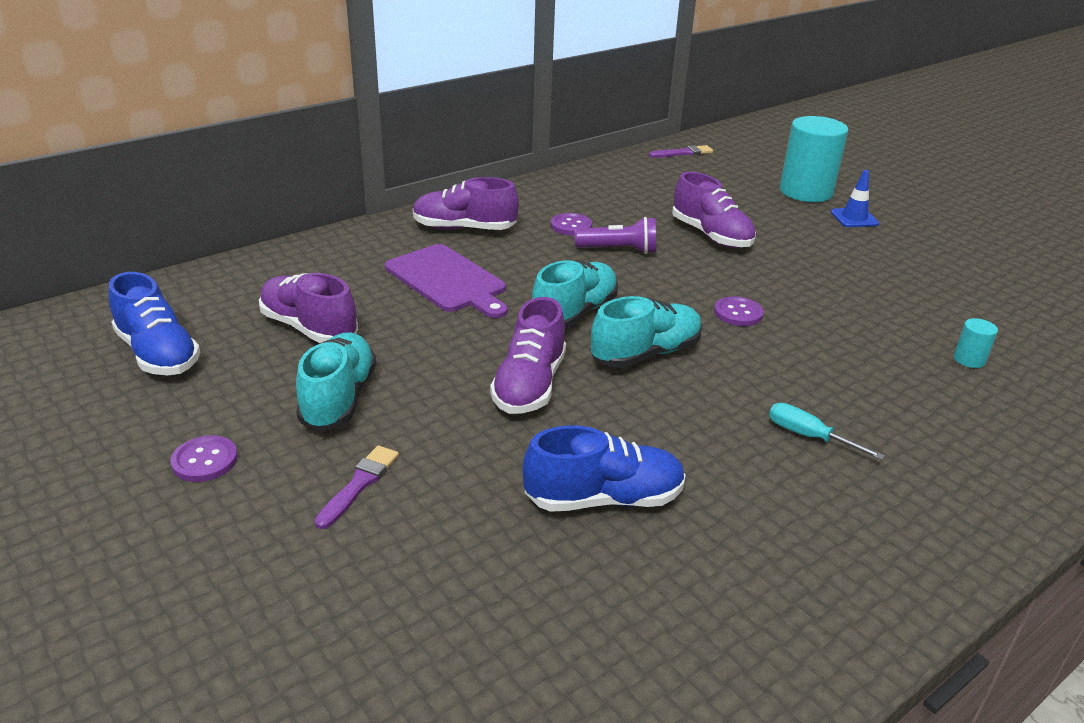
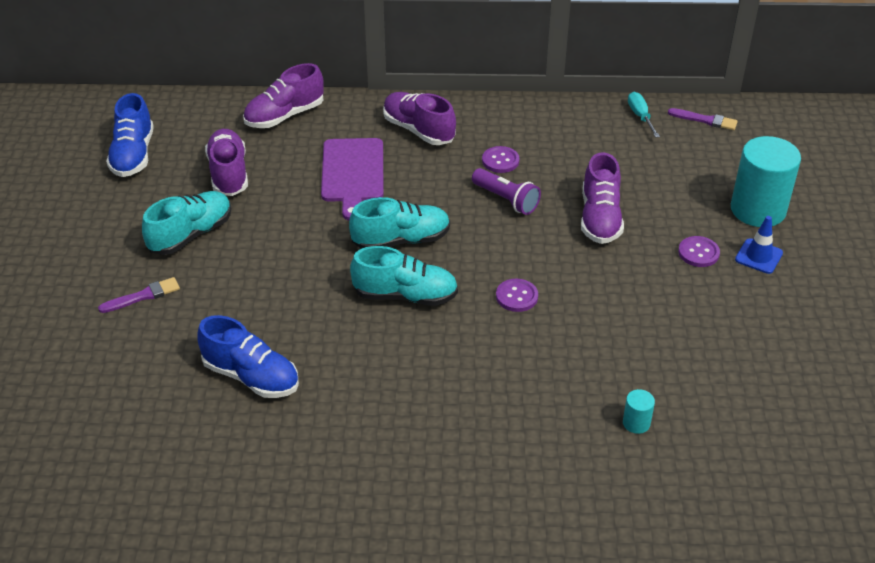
camera: 40 degrees right, 10 degrees up
purple button [170,435,238,482] -> purple button moved to [678,236,720,267]
purple shoe [490,297,566,414] -> purple shoe moved to [243,63,324,128]
turquoise screwdriver [769,403,885,460] -> turquoise screwdriver moved to [628,92,660,138]

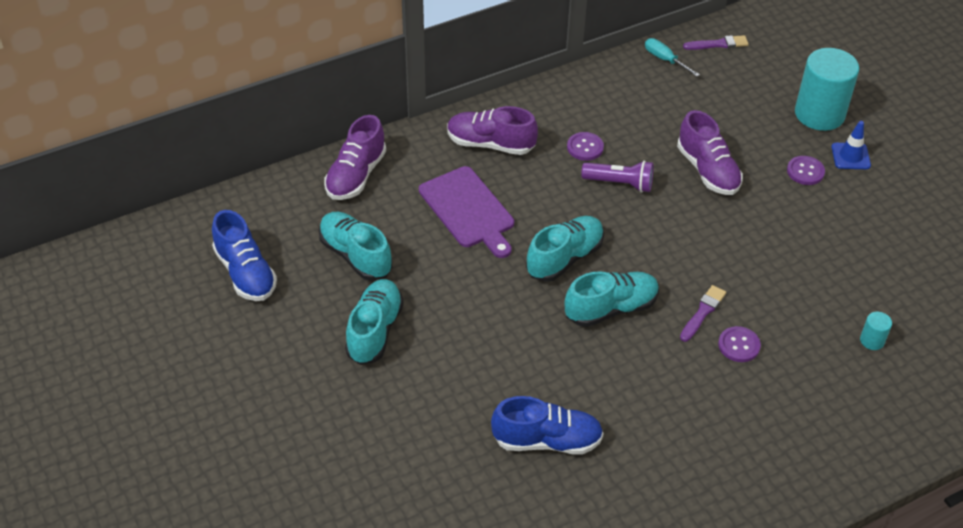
camera: 30 degrees left, 5 degrees up
purple brush [98,277,180,313] -> purple brush moved to [680,285,726,342]
purple shoe [205,129,248,196] -> turquoise shoe [319,212,392,281]
purple button [496,279,538,312] -> purple button moved to [718,326,761,362]

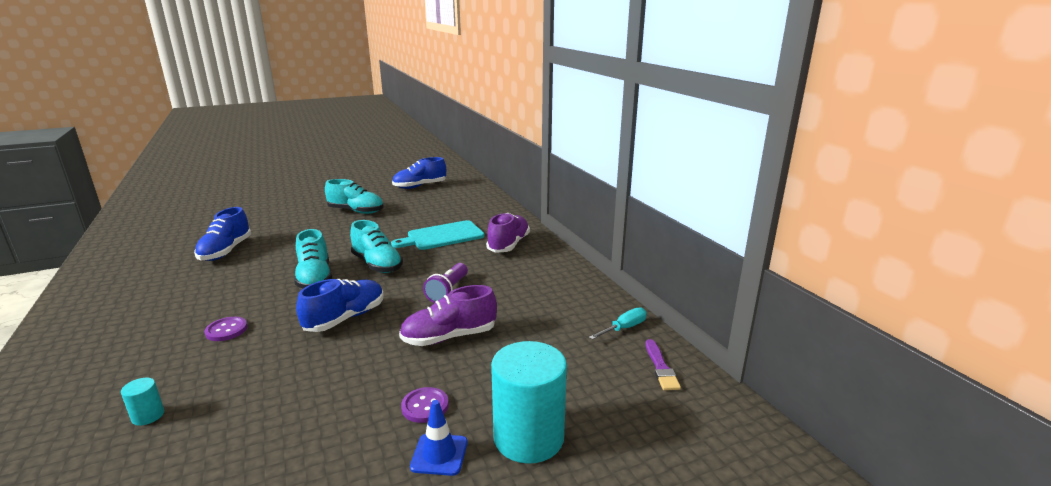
camera: 95 degrees right, 25 degrees down
turquoise shoe [319,212,392,281] -> none
purple shoe [324,115,386,200] -> none
purple cutting board [419,166,514,258] -> turquoise cutting board [391,220,485,250]
purple button [567,132,604,161] -> none
purple brush [680,285,726,342] -> none
none -> blue shoe [296,279,384,332]

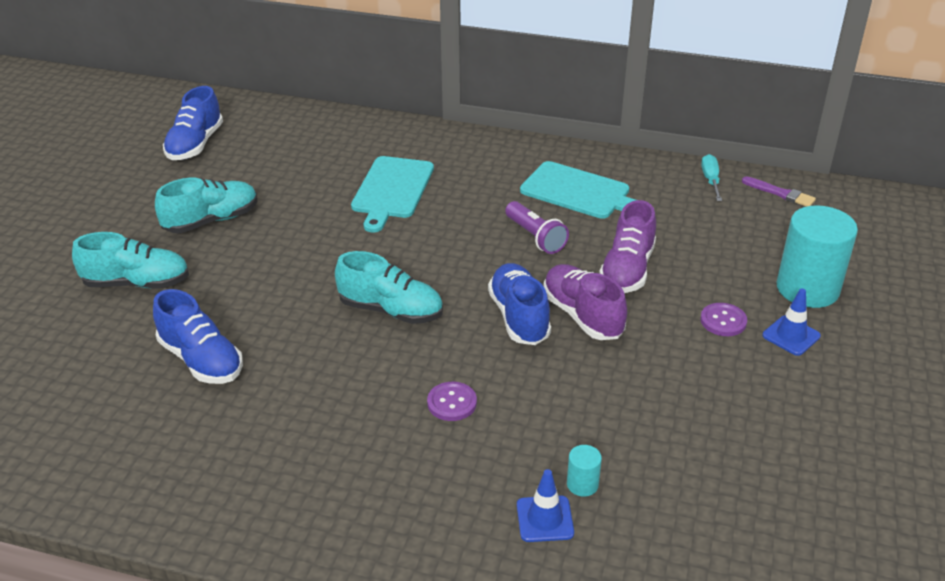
camera: 50 degrees left, 15 degrees up
turquoise shoe [350,220,403,273] -> turquoise shoe moved to [72,232,189,289]
purple shoe [486,213,530,253] -> purple shoe moved to [544,264,627,340]
none -> blue traffic cone [517,469,574,542]
none -> turquoise cutting board [520,161,636,219]

